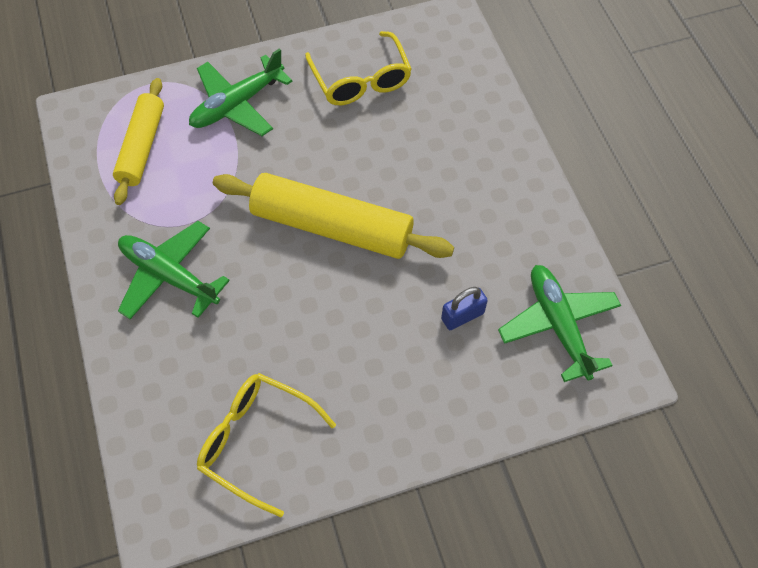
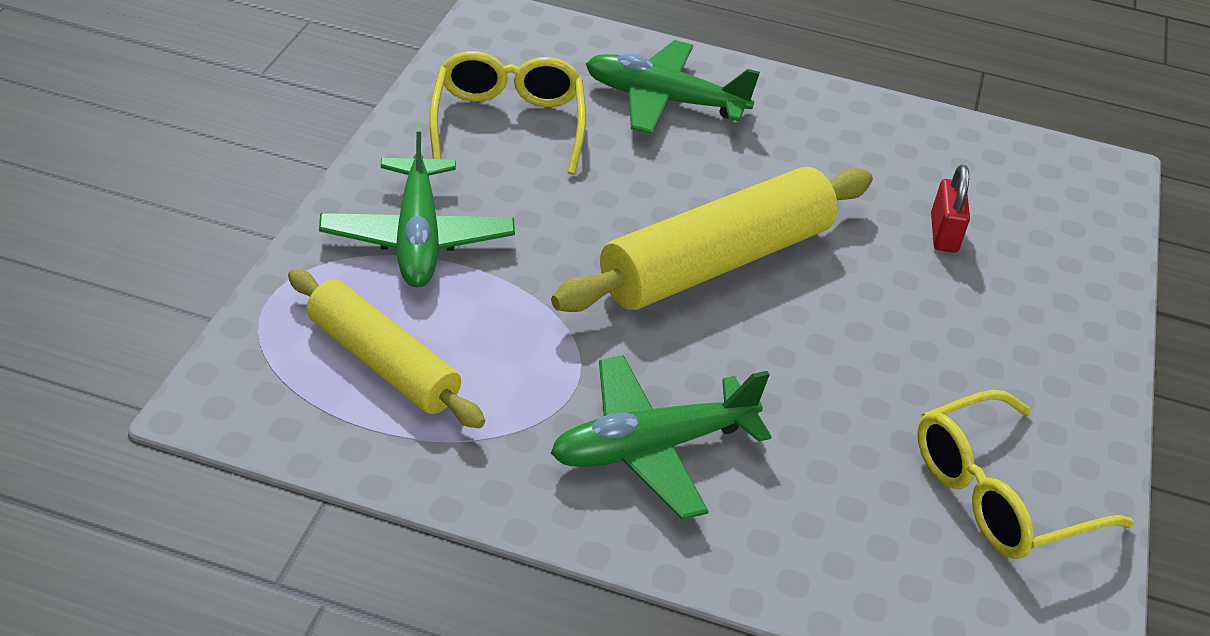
camera: 60 degrees left, 20 degrees down
yellow glasses [305,31,412,105] -> yellow glasses turned 105 degrees counterclockwise [430,51,586,175]
blue padlock [441,287,488,330] -> red padlock [931,165,970,253]
green plane [498,265,621,382] -> green plane moved to [586,40,760,134]

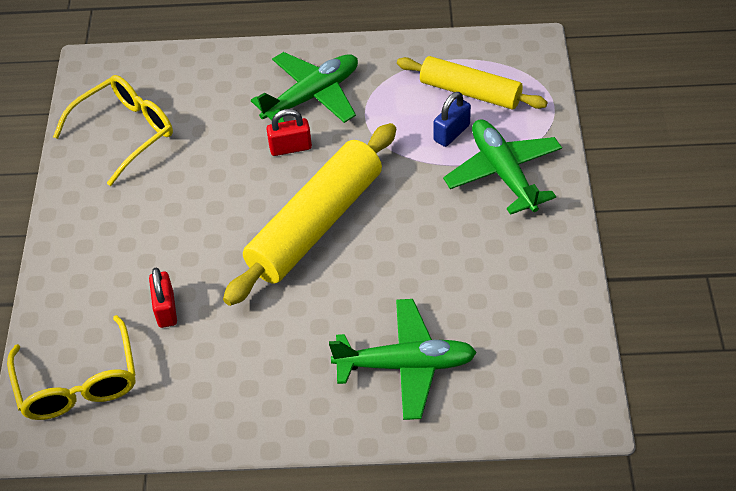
camera: 170 degrees right, 10 degrees up
yellow glasses [430,51,586,175] -> yellow glasses moved to [7,315,136,420]
none -> red padlock [266,109,312,156]
none -> blue padlock [434,92,471,147]

